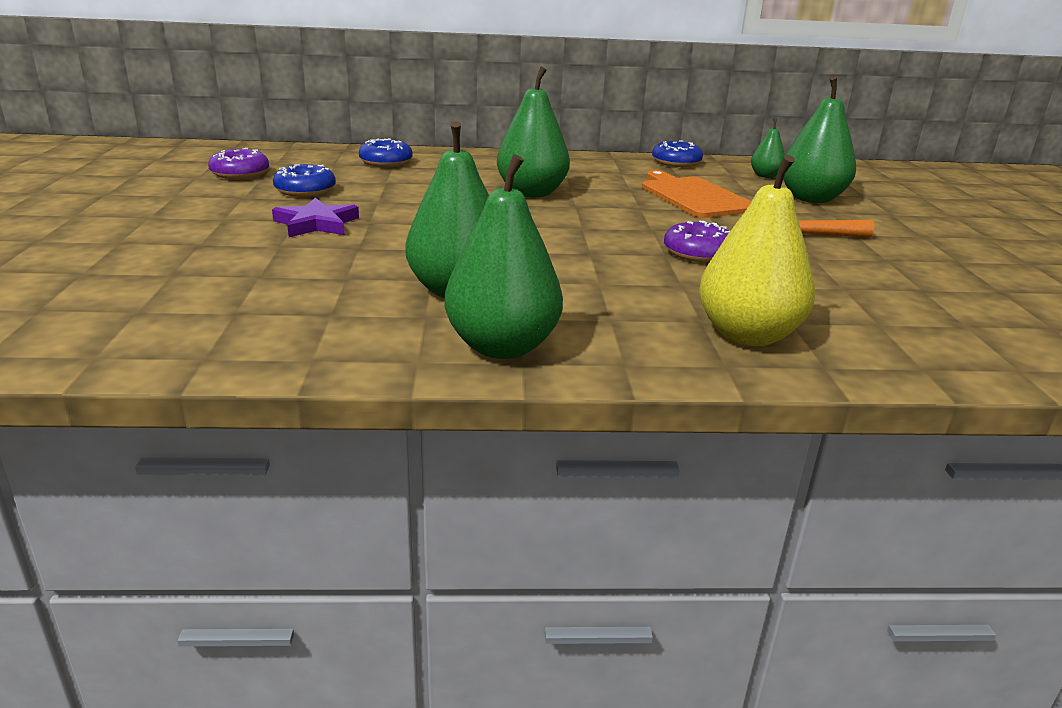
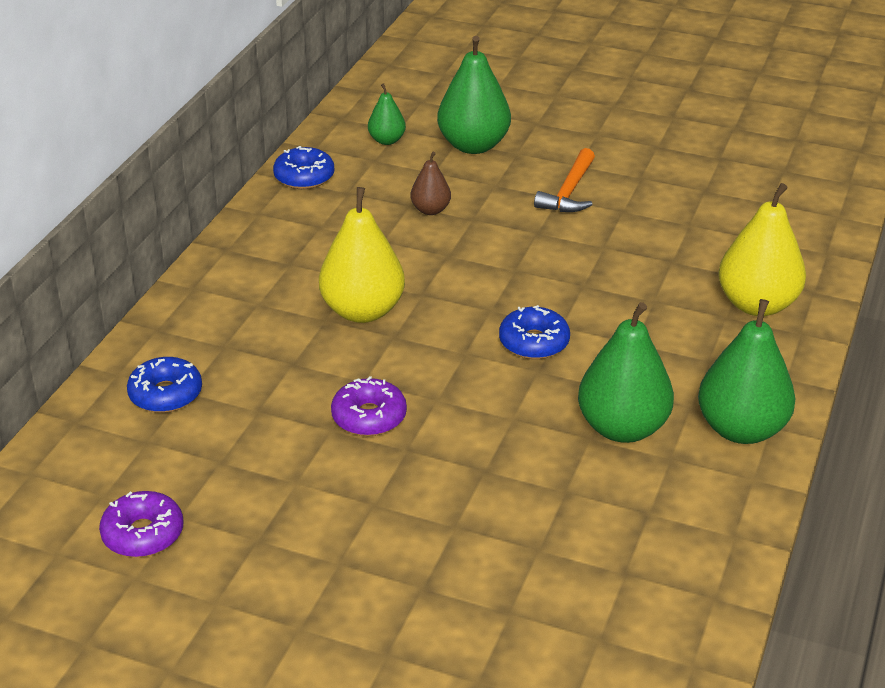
camera: 65 degrees left, 10 degrees up
purple star [272,198,359,237] -> none
blue donut [273,164,336,197] -> blue donut moved to [499,305,570,359]
green pear [497,66,570,197] -> yellow pear [319,187,405,323]
orange cutting board [642,170,751,218] -> brown pear [411,152,451,215]
purple donut [664,221,730,262] -> purple donut moved to [331,376,407,436]

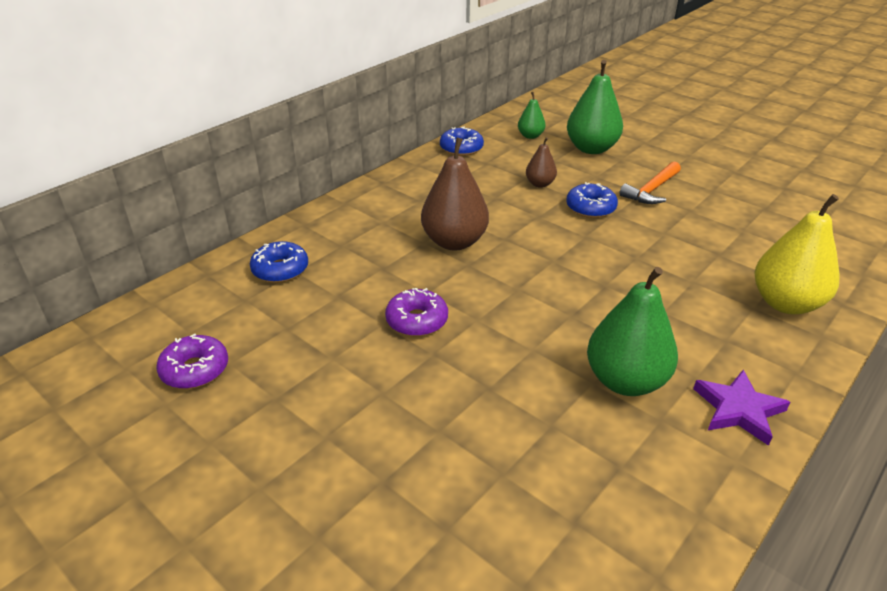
camera: 20 degrees right, 0 degrees up
yellow pear [319,187,405,323] -> brown pear [421,137,489,251]
blue donut [499,305,570,359] -> blue donut moved to [566,182,618,218]
green pear [698,299,795,444] -> purple star [693,370,790,446]

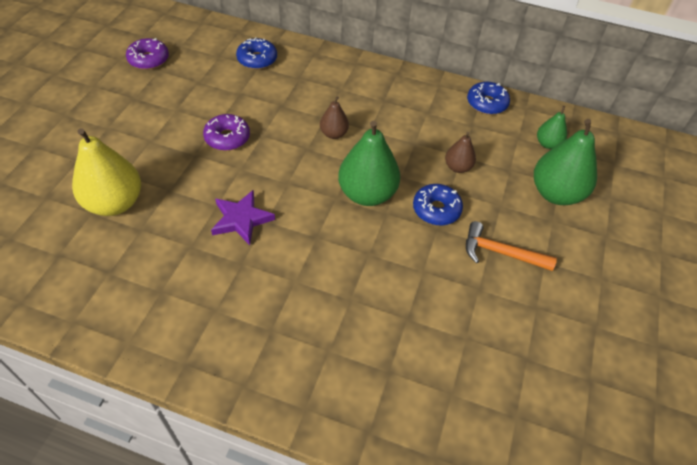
camera: 65 degrees right, 15 degrees up
brown pear [421,137,489,251] -> brown pear [320,96,349,139], size x0.52
green pear [587,267,678,396] -> green pear moved to [338,121,400,206]
purple star [693,370,790,446] -> purple star moved to [211,190,275,245]
yellow pear [754,194,840,314] -> yellow pear moved to [72,128,141,216]

